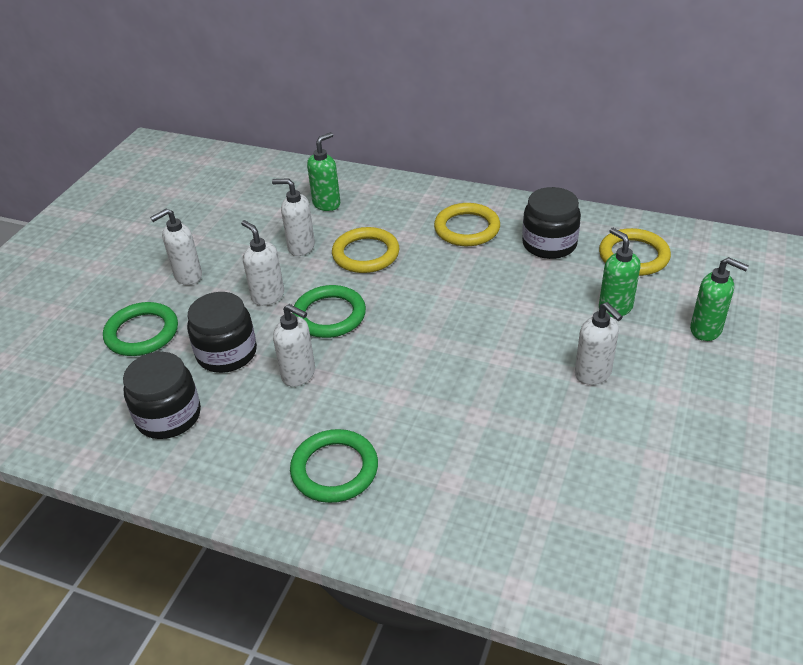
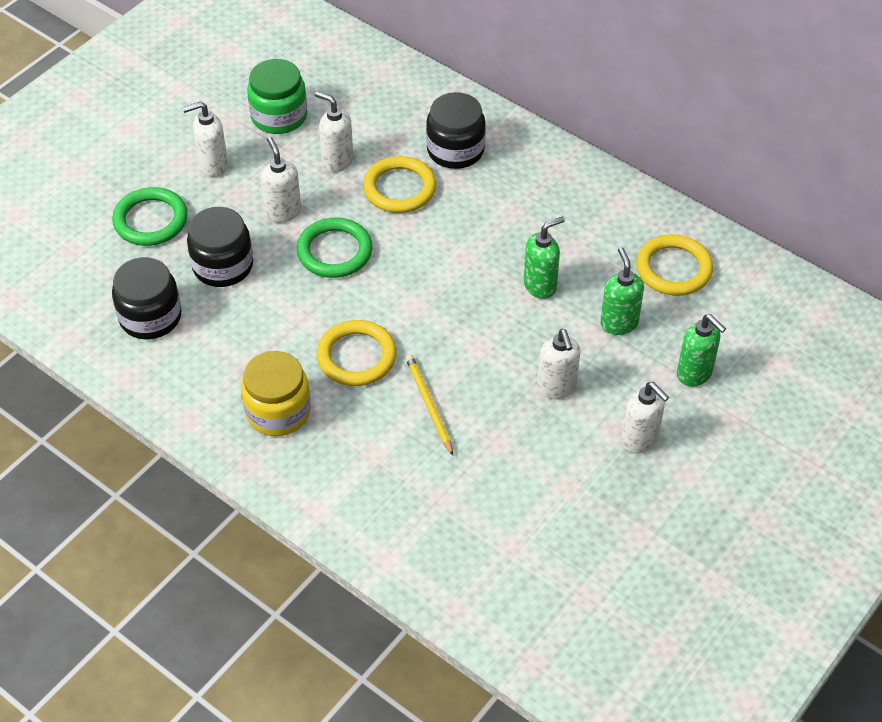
camera: 15 degrees right, 10 degrees up
white soap dispenser [273,304,315,387] -> white soap dispenser moved to [621,382,669,454]
green ring [290,429,378,503] -> yellow jar [241,351,311,436]
green soap dispenser [307,132,340,211] -> green soap dispenser moved to [524,216,565,299]
yellow ring [434,203,500,246] -> yellow ring moved to [317,320,397,386]
black jar [522,187,581,259] -> black jar moved to [426,92,486,169]
none -> green jar [247,59,307,134]
none -> yellow pencil [405,354,453,456]

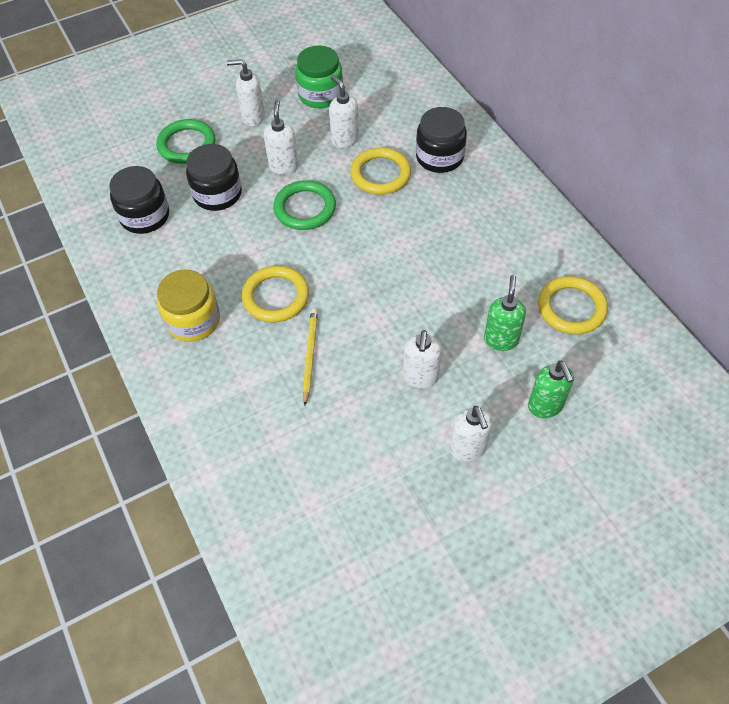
camera: 25 degrees right, 5 degrees up
green soap dispenser [524,216,565,299] -> none

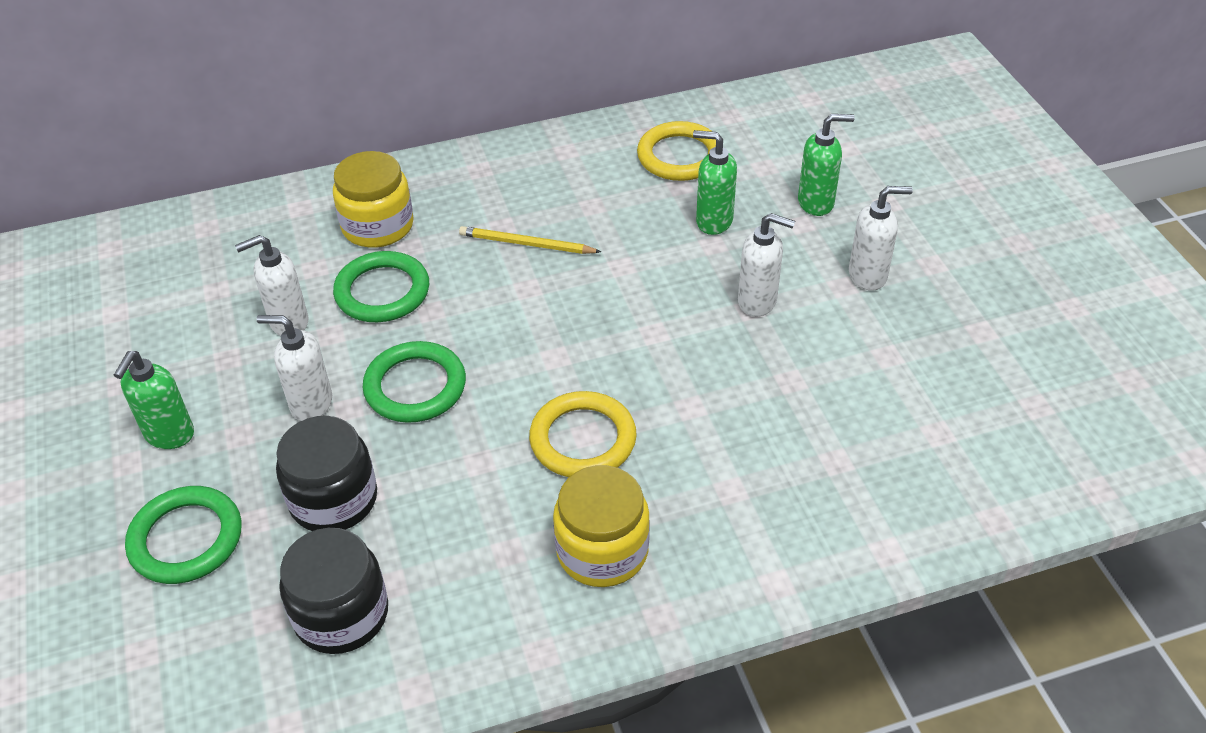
camera: 80 degrees left, 10 degrees down
white soap dispenser [227,59,265,126] -> green soap dispenser [114,351,194,449]
green jar [295,46,343,108] -> none
yellow pencil [302,309,318,406] -> yellow pencil moved to [459,226,601,254]
yellow ring [350,147,411,195] -> green ring [333,251,429,322]
black jar [416,107,467,173] -> yellow jar [333,151,414,248]

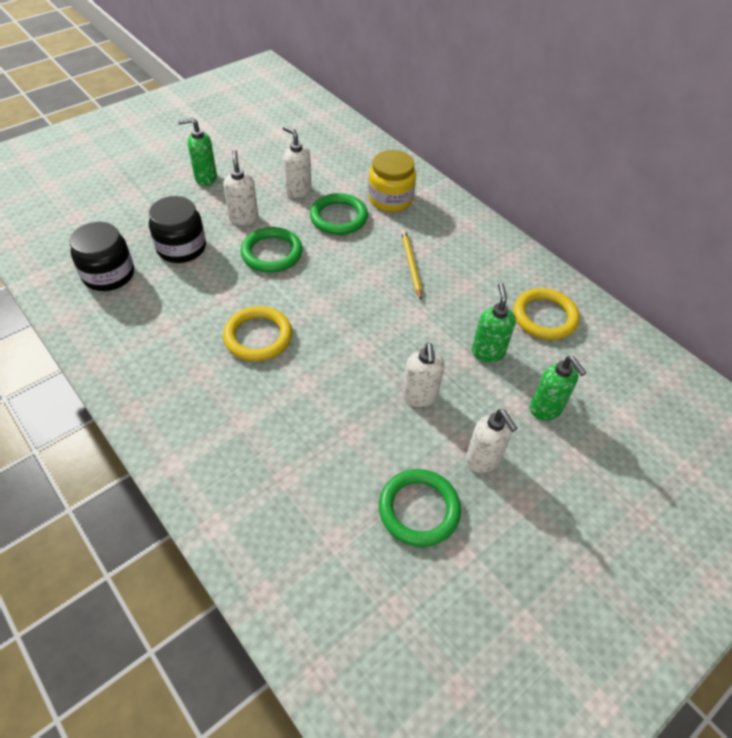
camera: 65 degrees right, 5 degrees up
green ring [125,486,241,584] -> green ring moved to [379,469,461,547]
yellow jar [553,465,650,587] -> none

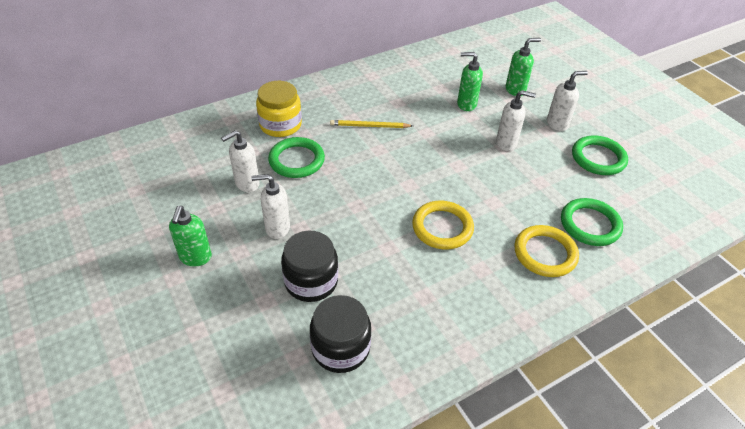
camera: 80 degrees left, 5 degrees down
green ring [240,227,303,273] -> green ring moved to [561,198,623,246]
yellow ring [513,288,580,340] -> yellow ring moved to [514,225,579,277]

